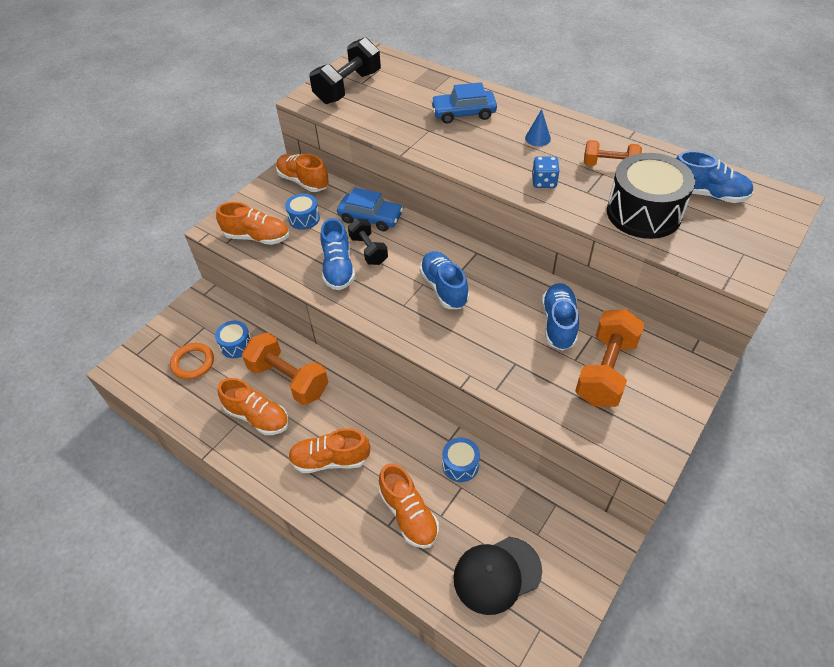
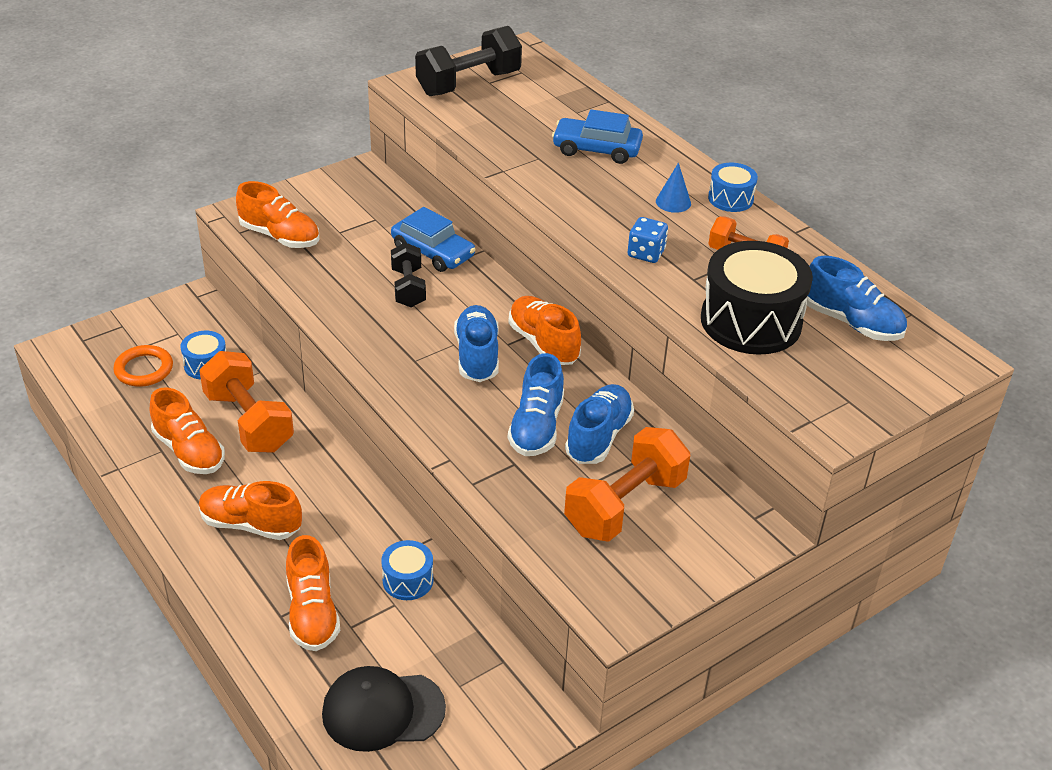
camera: 15 degrees right, 10 degrees down
orange shoe [276,154,329,192] -> orange shoe moved to [509,296,581,365]
blue drum [285,193,320,230] -> blue drum moved to [708,163,758,212]
blue shoe [320,218,355,290] -> blue shoe moved to [508,353,564,456]

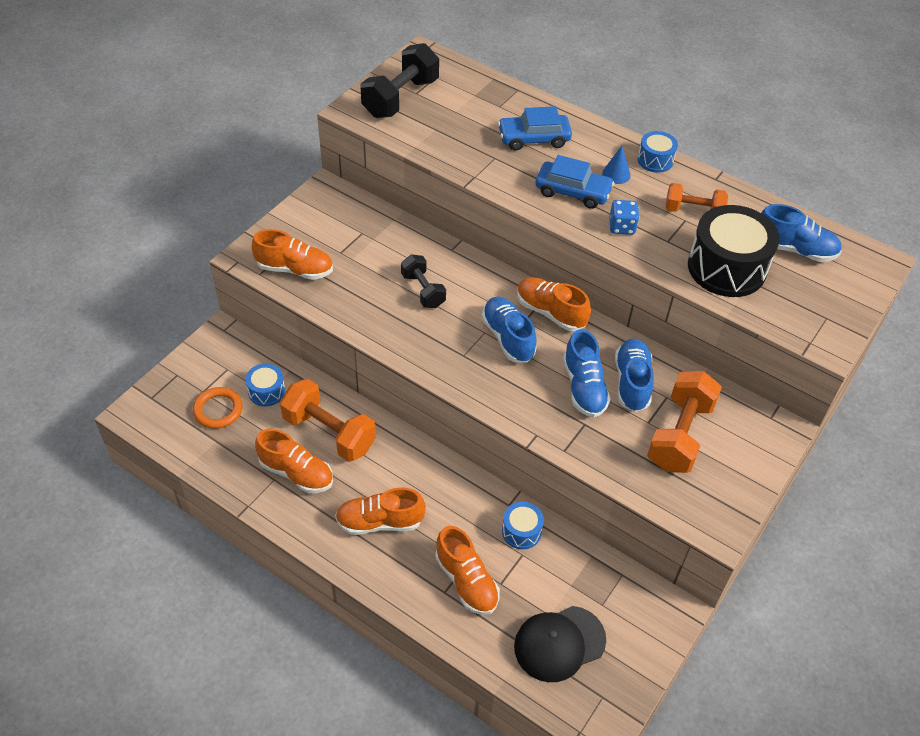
camera: 20 degrees left, 10 degrees up
blue car [391,207,476,272] -> blue car moved to [535,155,614,209]

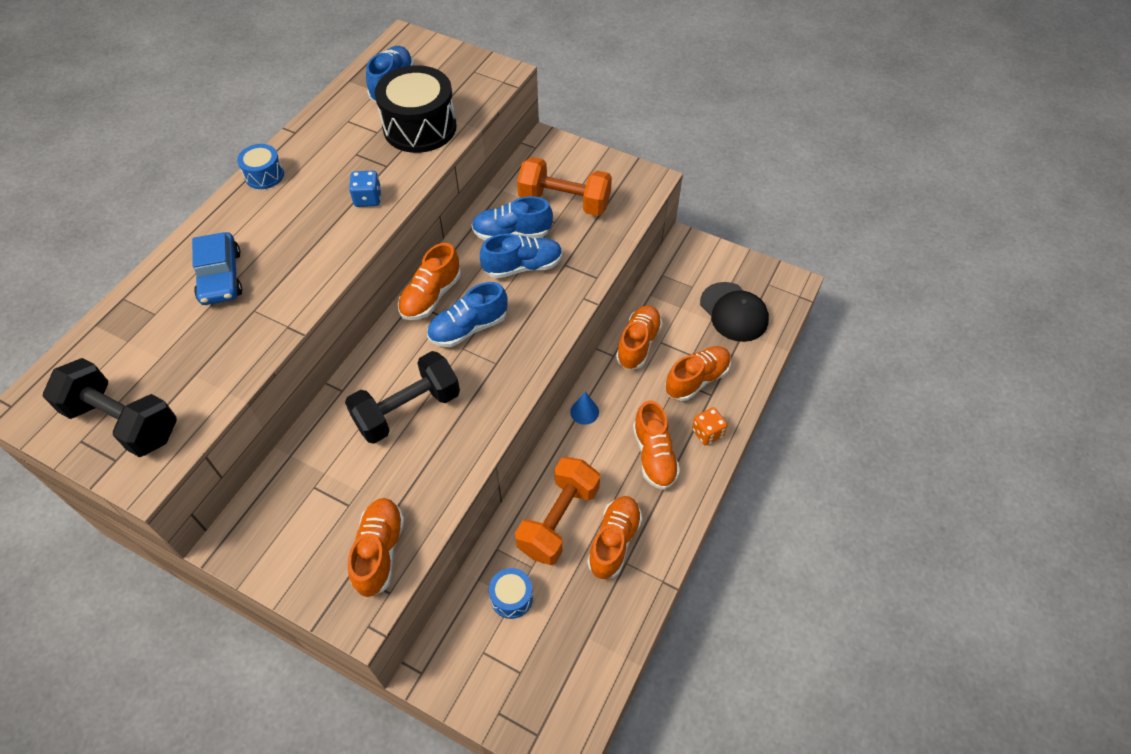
camera: 95 degrees left, 5 degrees up
orange ring [193,387,243,429] -> none
black dumbbell [401,255,446,308] -> black dumbbell [345,351,460,444], size x1.63
blue drum [502,502,544,549] -> orange shoe [616,305,663,370]
blue car [535,155,614,209] -> none
blue cone [602,146,631,184] -> blue cone moved to [570,392,599,425]
orange dumbbell [665,183,728,212] -> none
none -> orange dice [692,407,727,445]

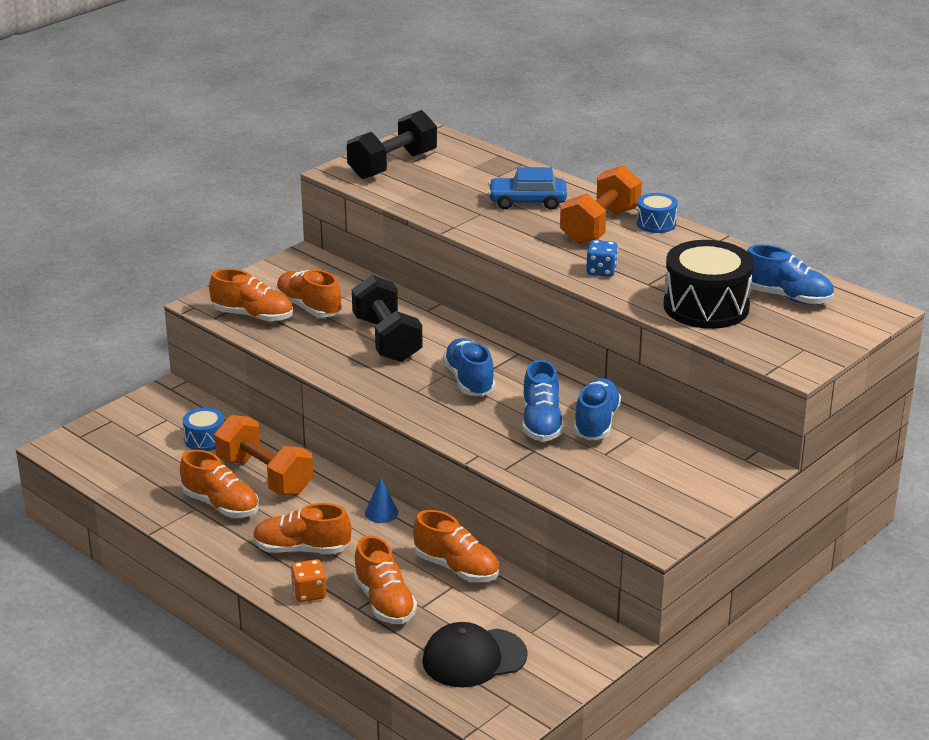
camera: 105 degrees right, 25 degrees down
orange shoe [398,243,461,320] -> orange shoe moved to [276,270,342,318]
orange dumbbell [517,157,612,216] -> orange dumbbell moved to [560,165,642,244]

